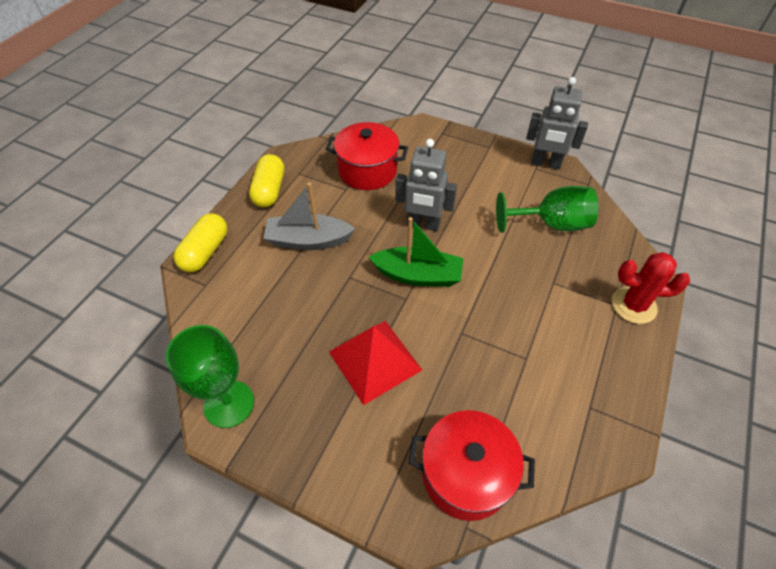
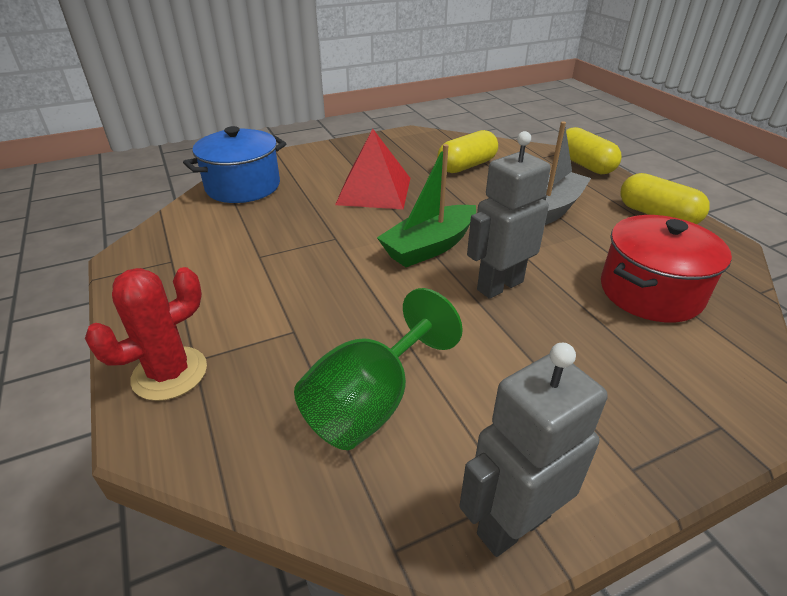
camera: 130 degrees right, 15 degrees down
green goblet [166,325,254,428] -> none
red pot [408,410,535,521] -> blue pot [183,126,286,203]
none -> yellow capsule [437,130,498,173]

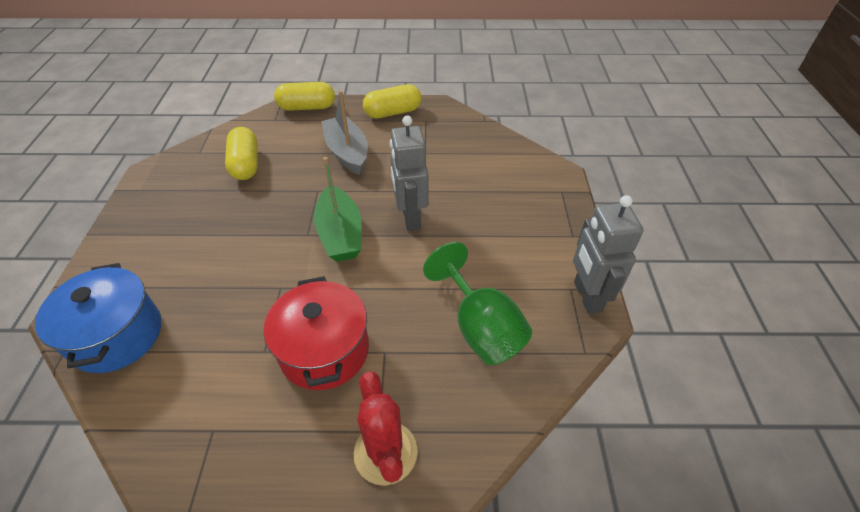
camera: 65 degrees left, 10 degrees up
red pyramid [335,129,410,209] -> none
red pot [601,215,732,323] -> red pot moved to [264,276,369,390]

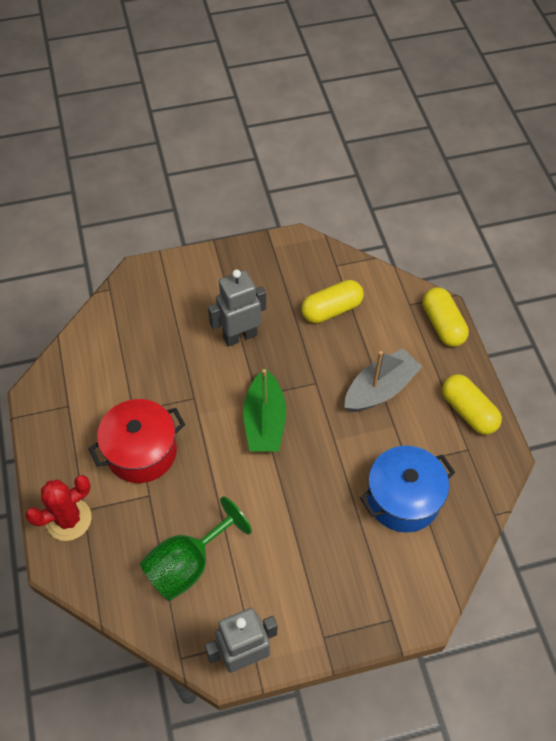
camera: 75 degrees right, 10 degrees up
blue pot [35,263,161,373] -> blue pot moved to [360,446,455,532]
green boat [314,157,361,262] -> green boat turned 60 degrees counterclockwise [243,369,286,452]
grey robot [390,116,429,230] -> grey robot moved to [208,269,266,347]

